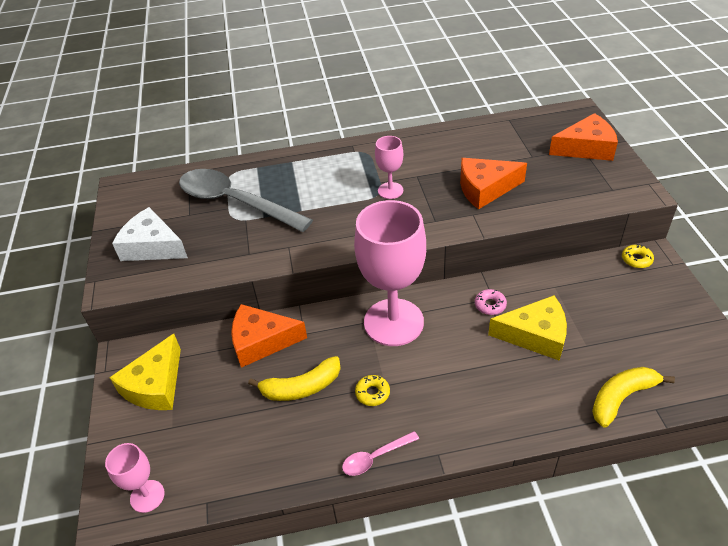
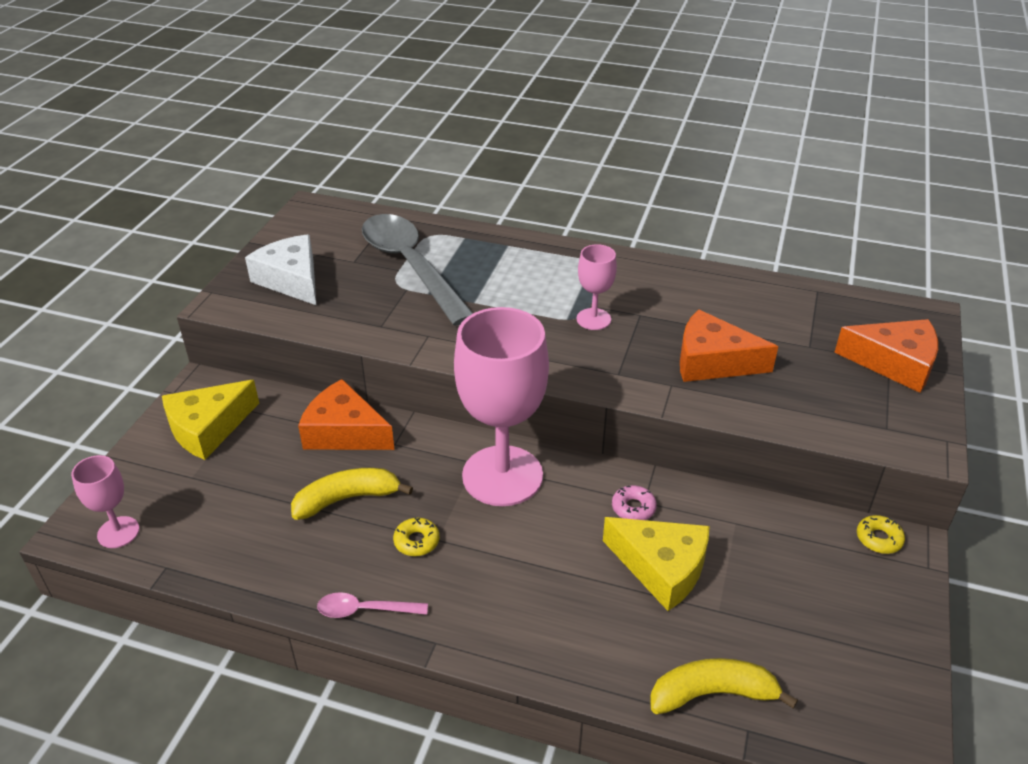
camera: 25 degrees right, 5 degrees down
yellow banana [248,356,341,401] -> yellow banana turned 150 degrees clockwise [291,468,413,520]

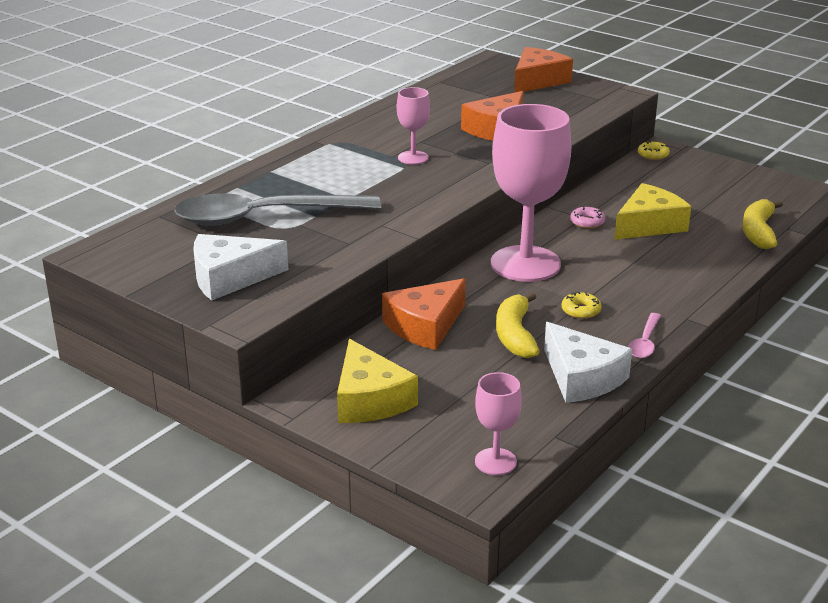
camera: 70 degrees left, 10 degrees down
none -> white cheese [544,322,632,403]

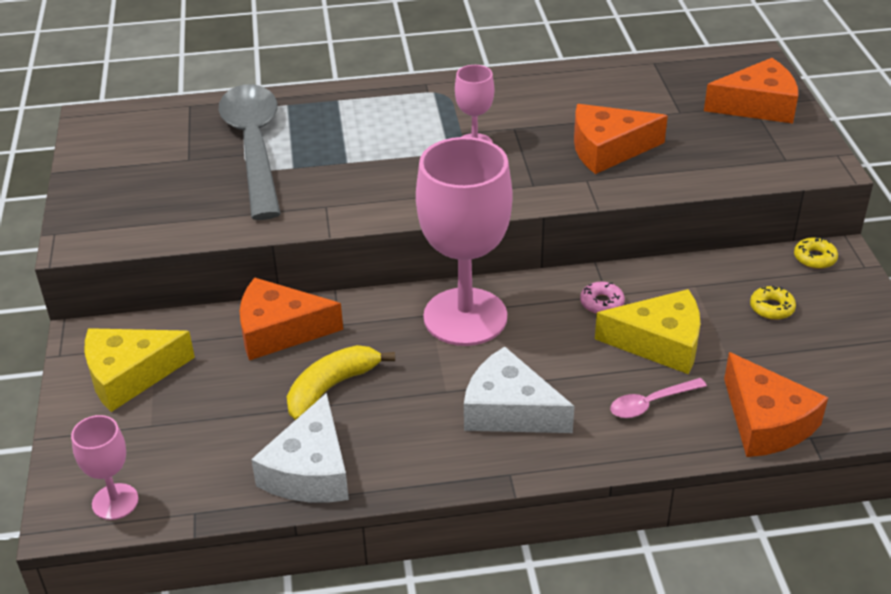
camera: 45 degrees right, 10 degrees up
grey spoon [174,193,381,226] -> grey spoon turned 45 degrees clockwise [219,84,281,220]
white cheese [193,234,288,301] -> white cheese moved to [464,347,575,433]
yellow cheese [337,339,418,423] -> yellow cheese turned 45 degrees clockwise [85,328,195,412]
yellow donut [561,292,602,319] -> yellow donut moved to [750,286,796,320]
pink spoon [628,313,661,358] -> pink spoon moved to [610,378,707,418]
yellow banana [742,199,783,249] -> orange cheese [724,352,828,457]

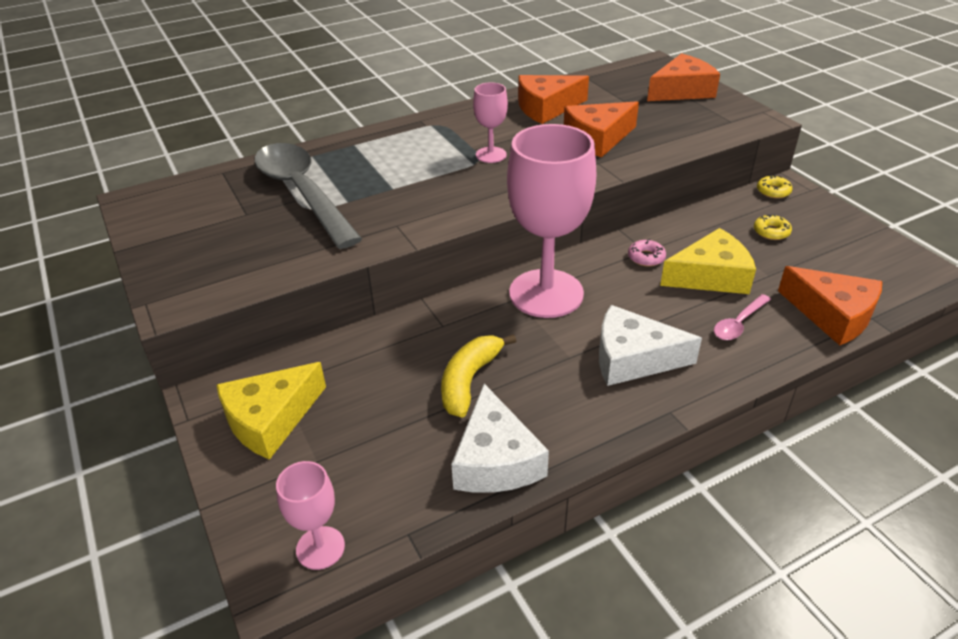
camera: 20 degrees left, 0 degrees up
orange cheese [240,277,343,360] -> orange cheese moved to [518,75,589,124]

